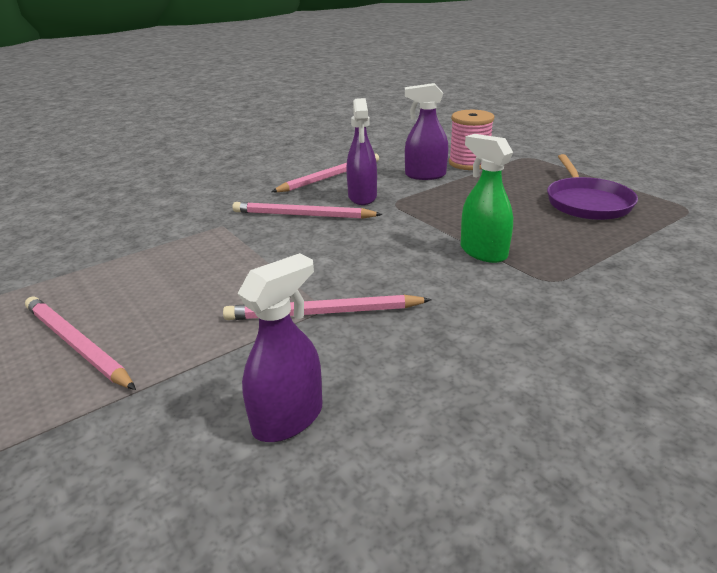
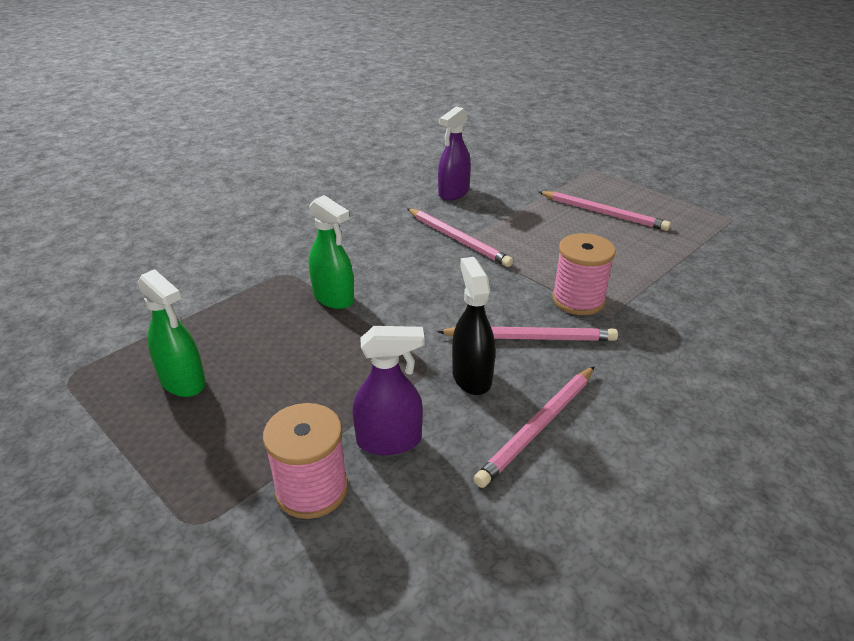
camera: 170 degrees right, 5 degrees up
pink pencil [223,295,432,320] -> pink pencil turned 60 degrees clockwise [407,208,513,267]
purple spray bottle [346,98,377,205] -> black spray bottle [452,257,495,395]
purple pan [547,154,638,220] -> green spray bottle [138,269,206,397]
none -> pink spool [552,233,616,315]

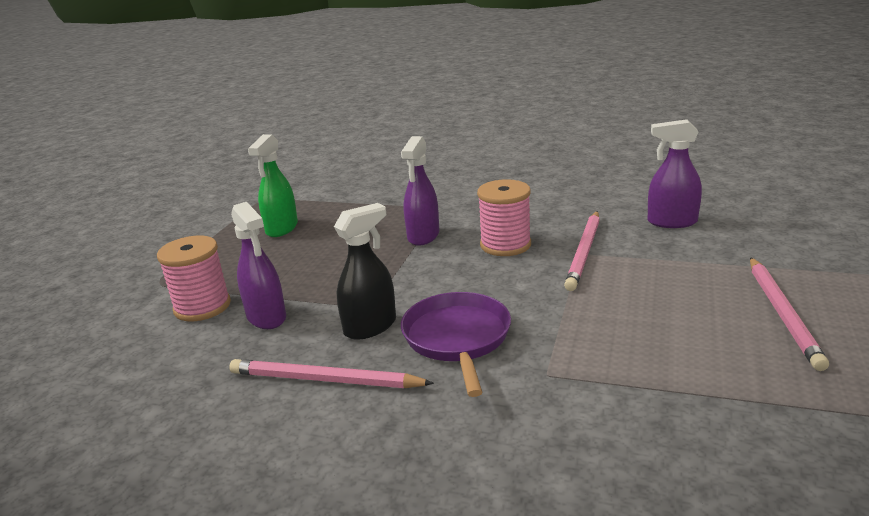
camera: 65 degrees right, 10 degrees down
green spray bottle [309,195,354,309] -> purple spray bottle [401,136,439,246]
pink pencil [437,327,618,341] -> purple pan [401,292,511,397]
pink spool [552,233,616,315] -> pink spool moved to [477,179,531,256]

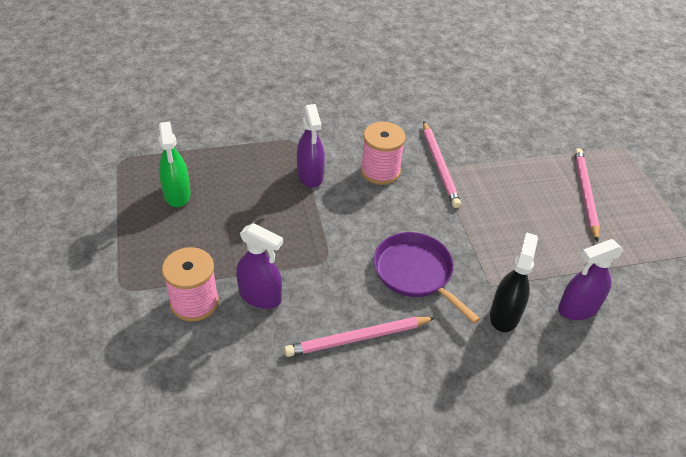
camera: 35 degrees left, 20 degrees up
black spray bottle [334,203,396,340] -> black spray bottle moved to [490,232,538,332]
purple spray bottle [647,119,702,228] -> purple spray bottle moved to [558,239,624,320]
pink pencil [750,257,829,371] -> pink pencil turned 150 degrees counterclockwise [574,148,600,242]

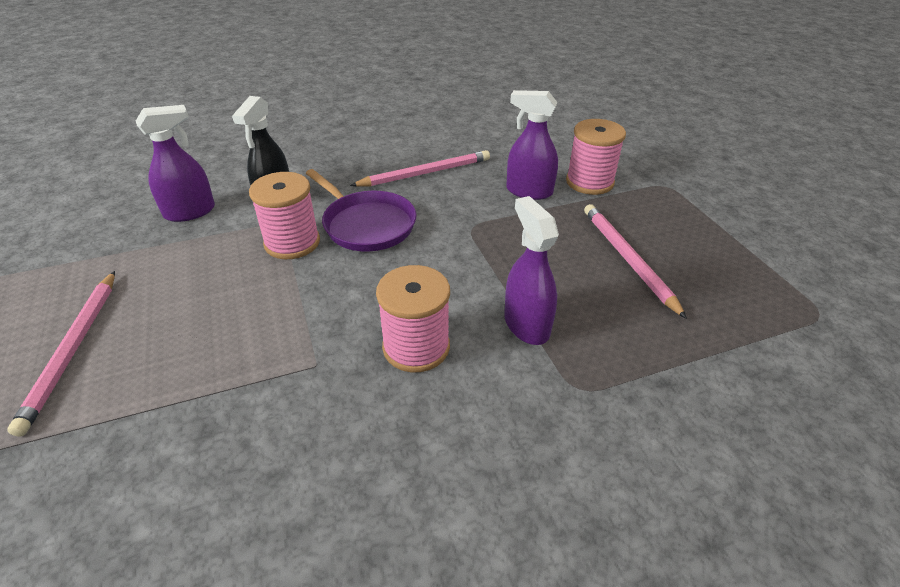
camera: 175 degrees right, 5 degrees down
green spray bottle [158,122,191,207] -> none
pink pencil [423,121,461,208] -> pink pencil moved to [584,204,687,319]
none -> pink spool [249,172,320,259]

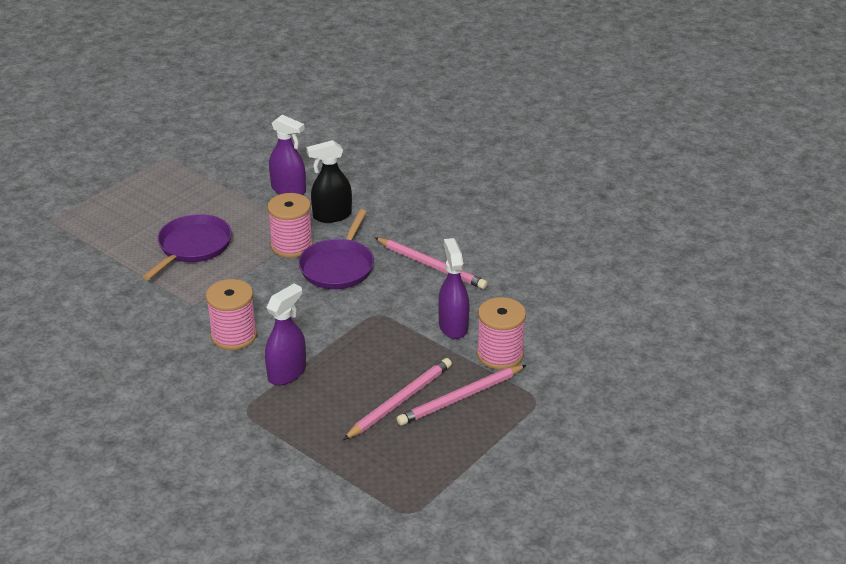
camera: 60 degrees right, 5 degrees down
pink pencil [7,271,115,437] -> pink pencil moved to [397,365,526,426]
none -> purple pan [143,214,232,280]

